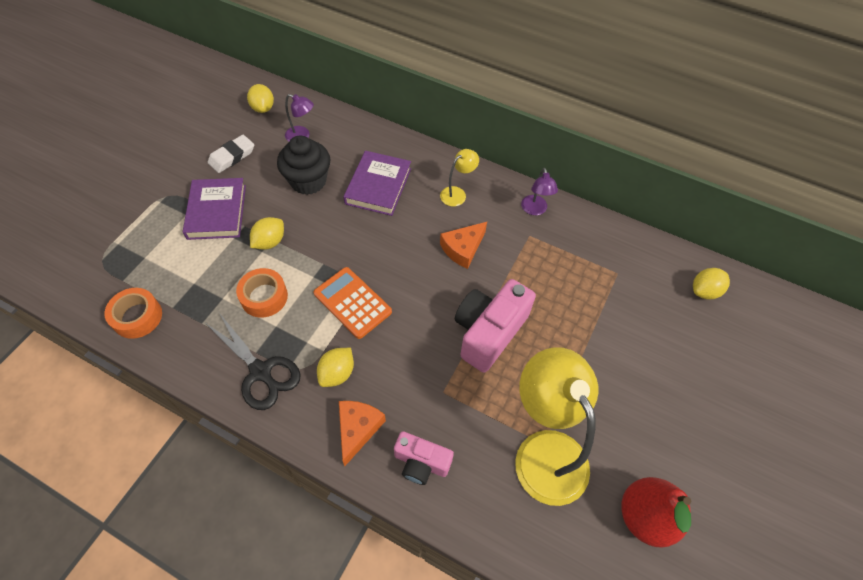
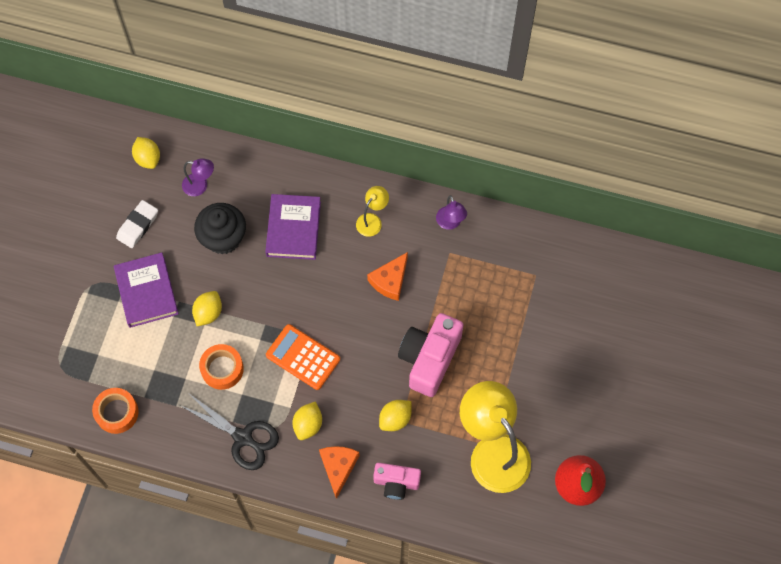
camera: 10 degrees left, 10 degrees up
yellow lemon [693,268,730,299] -> yellow lemon moved to [379,400,412,431]

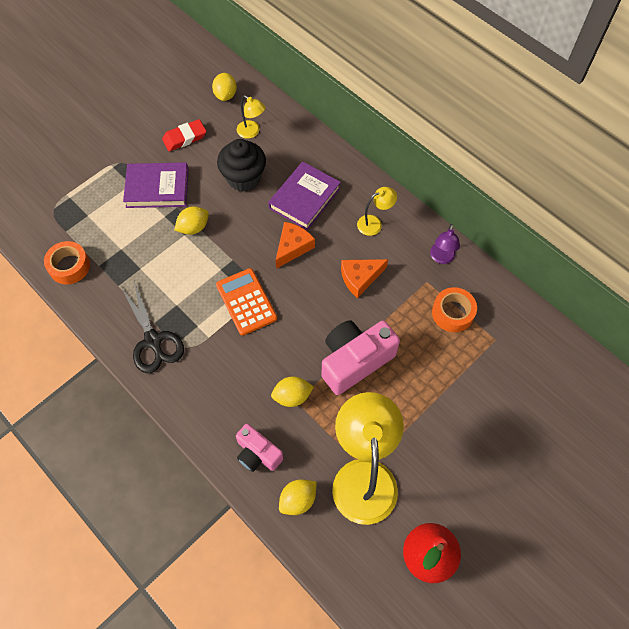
camera: 30 degrees right, 5 degrees down
purple book [114,252,179,328] -> purple book turned 75 degrees clockwise [123,162,189,208]
white eraser [116,200,158,248] -> red eraser [162,119,206,151]
purple lamp [182,158,214,196] -> yellow lamp [237,95,265,139]
orange tape [199,344,244,390] -> orange tape moved to [432,287,477,332]
yellow lemon [292,401,322,440] -> yellow lemon moved to [279,479,317,515]
orange cheese [319,446,360,499] -> orange cheese moved to [275,222,315,269]

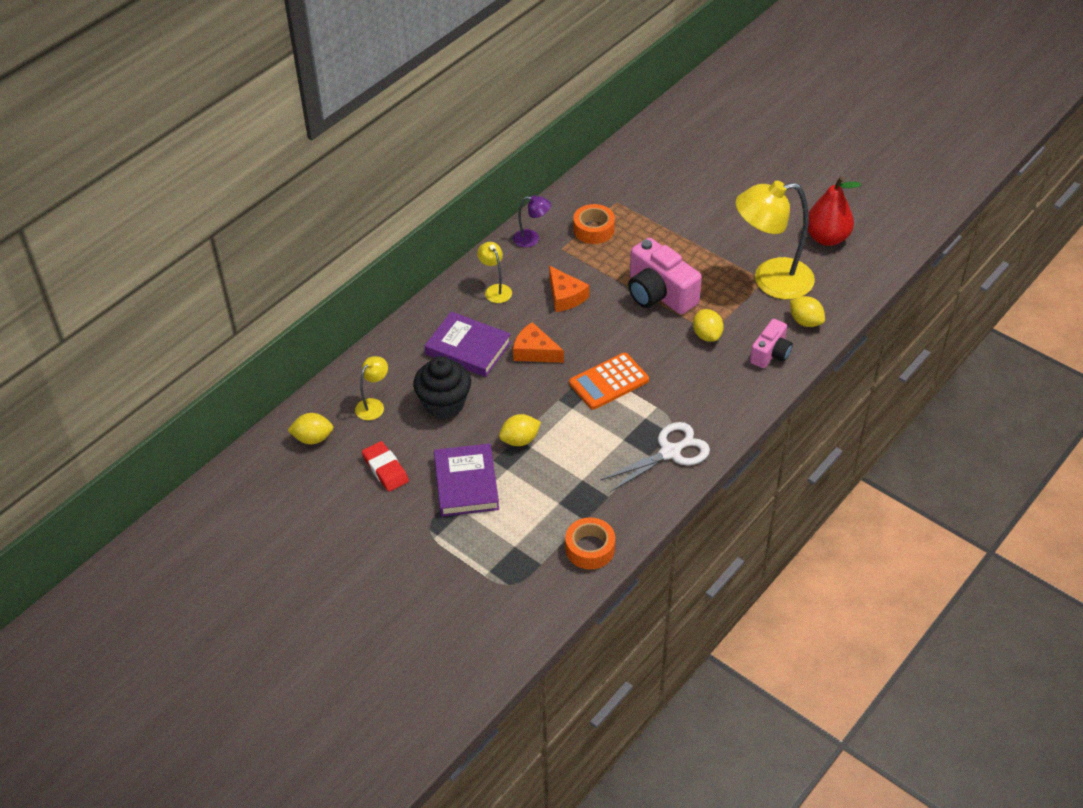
camera: 95 degrees left, 15 degrees down
black scissors [121,281,184,373] -> white scissors [600,422,710,492]
yellow lemon [174,207,209,235] -> yellow lemon turned 75 degrees counterclockwise [499,414,541,446]

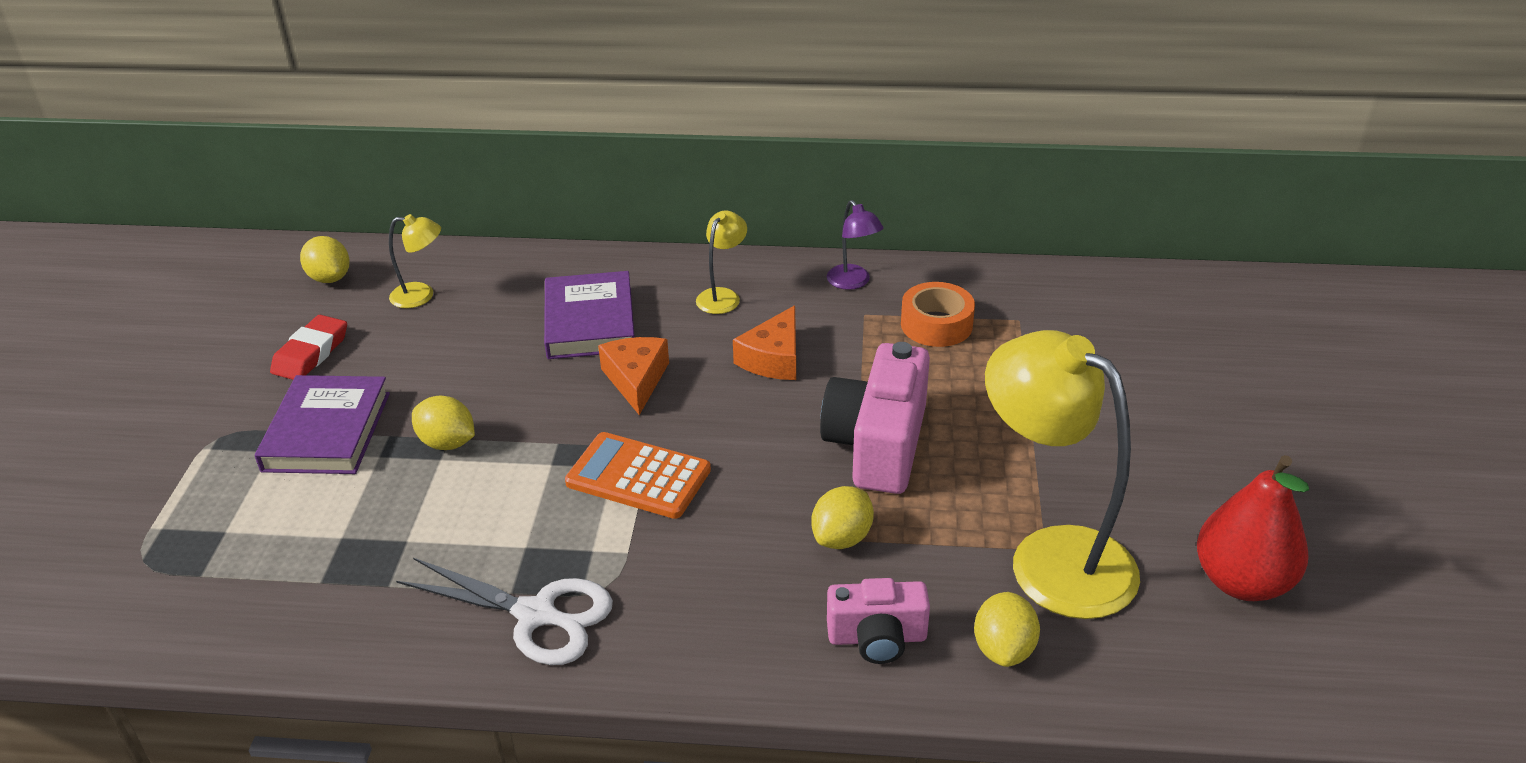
camera: 55 degrees right, 10 degrees down
black cupcake [413,356,471,419] -> none
purple book [434,443,499,517] -> purple book turned 45 degrees counterclockwise [255,375,390,474]
orange tape [565,517,615,569] -> none

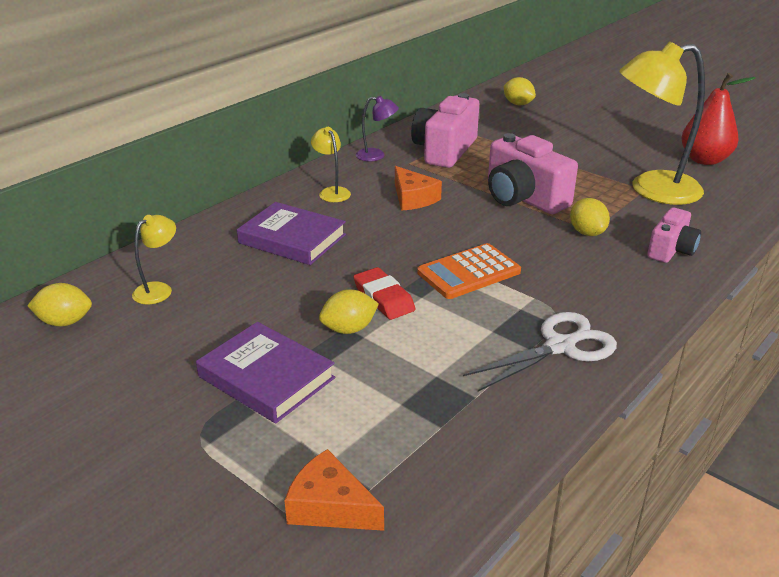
camera: 55 degrees left, 5 degrees down
red eraser [270,315,347,380] -> red eraser moved to [353,267,415,320]
orange cheese [598,337,669,415] -> orange cheese moved to [284,449,384,531]
orange tape [901,282,975,347] -> pink camera [411,93,479,168]
yellow lemon [974,592,1040,667] -> yellow lemon moved to [503,77,536,105]

